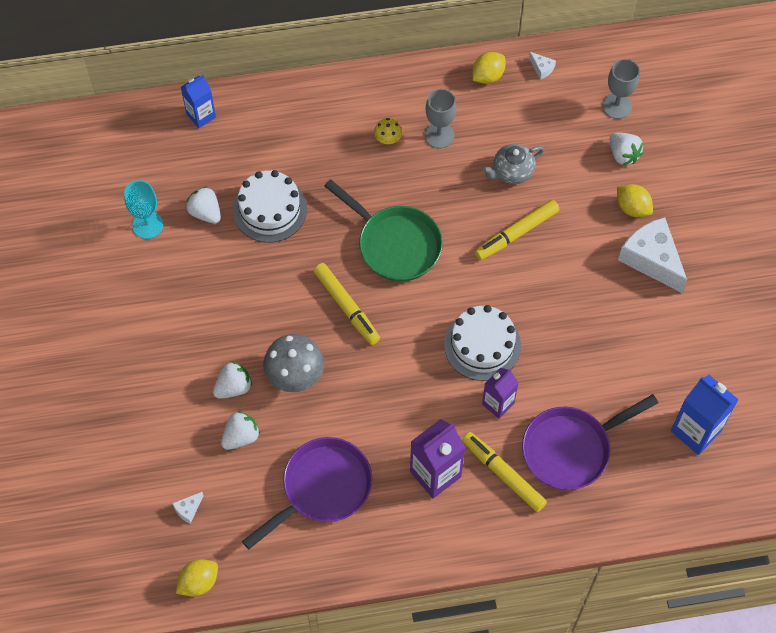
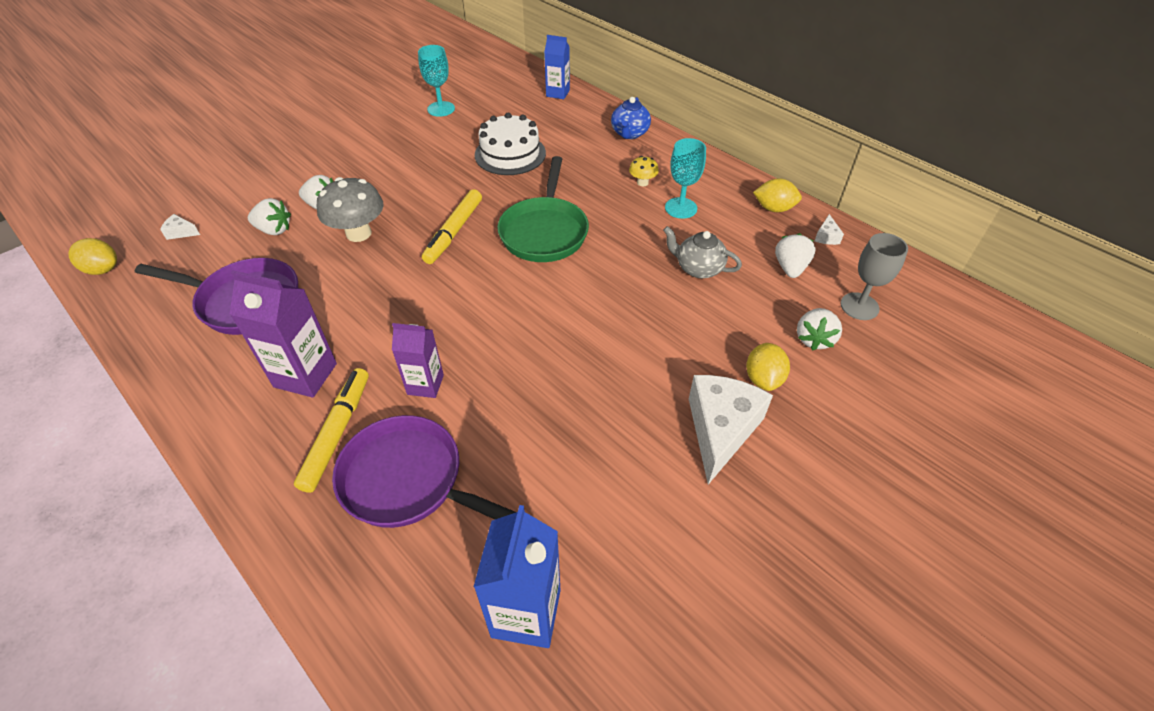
camera: 55 degrees right, 15 degrees down
white strawberry [186,186,221,224] -> white strawberry moved to [775,233,816,278]
grey goblet [425,89,457,149] -> turquoise goblet [665,138,706,219]
white cake [444,305,521,381] -> none
yellow marker [475,200,559,260] -> none
none -> blue teapot [611,97,651,139]

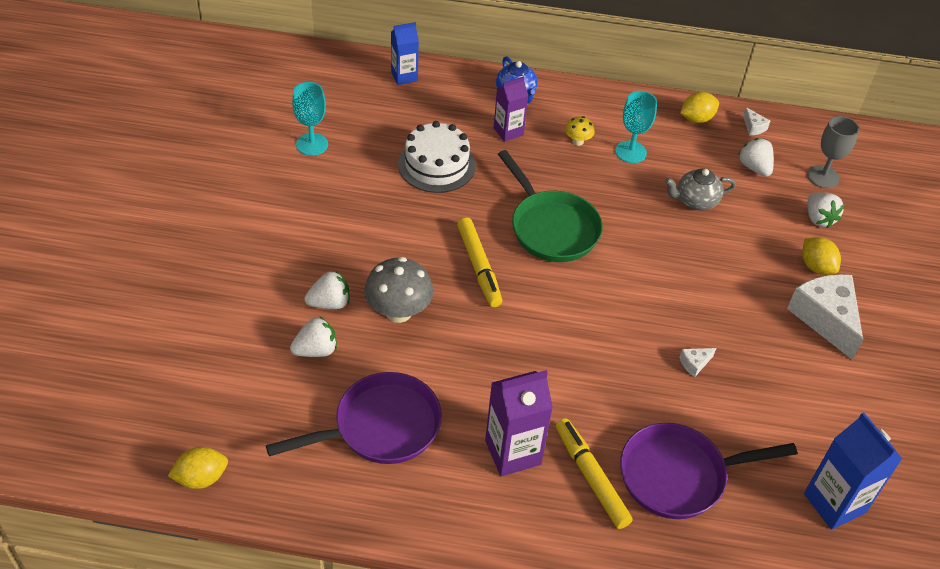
camera: 40 degrees left, 0 degrees up
white cheese [160,214,200,240] -> white cheese moved to [679,348,716,377]
purple carton [392,323,444,398] -> purple carton moved to [494,76,528,142]

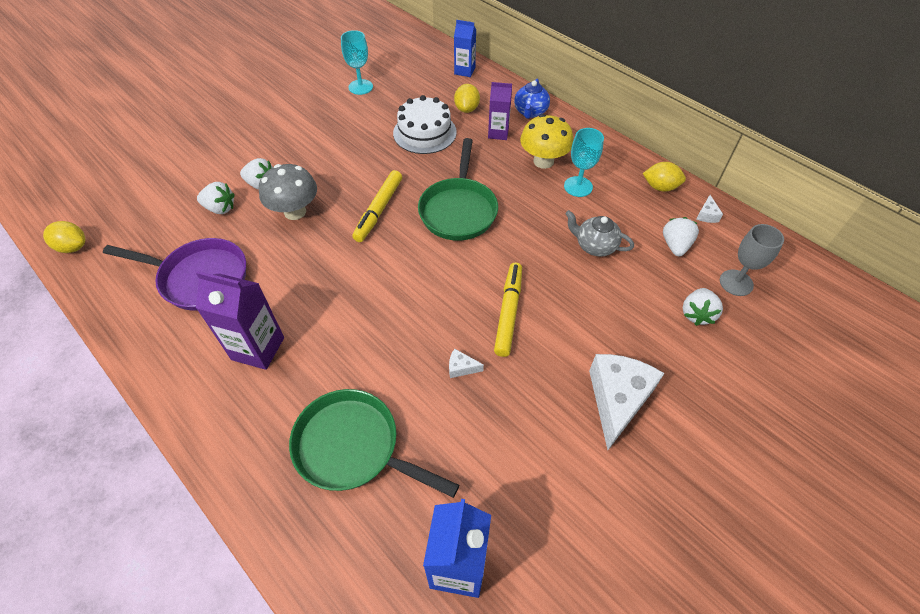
camera: 40 degrees right, 5 degrees up
yellow marker [556,418,633,529] -> yellow marker moved to [494,263,522,357]
yellow mushroom [565,116,595,146] -> yellow mushroom [520,114,573,169], size x1.98
purple pan [620,423,797,519] -> green pan [289,389,459,498]
yellow lemon [802,237,841,275] -> yellow lemon moved to [454,84,480,113]

